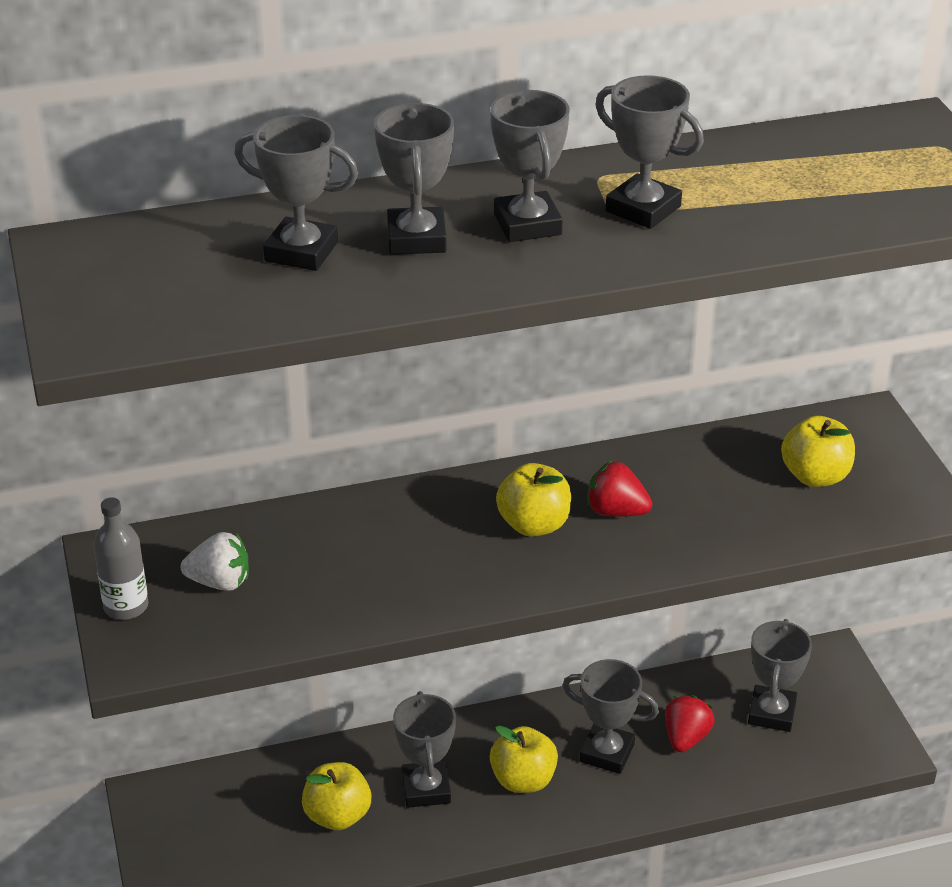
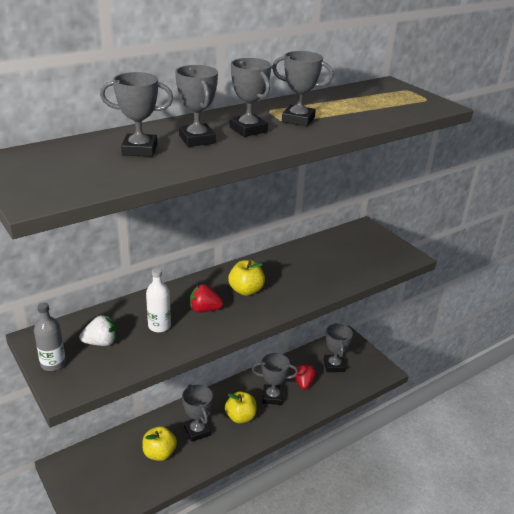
camera: 20 degrees left, 5 degrees down
red strawberry [587,461,652,517] -> red strawberry moved to [190,284,224,313]
yellow apple [781,416,855,487] -> none
none -> white bottle [146,268,171,333]

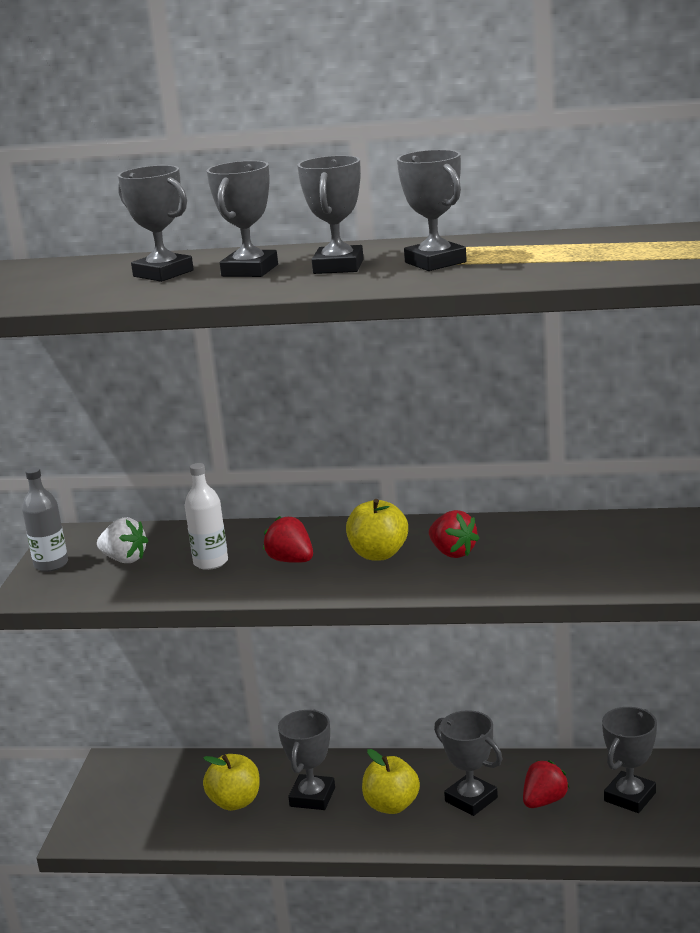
camera: 45 degrees right, 10 degrees down
none -> red strawberry [429,510,480,558]

